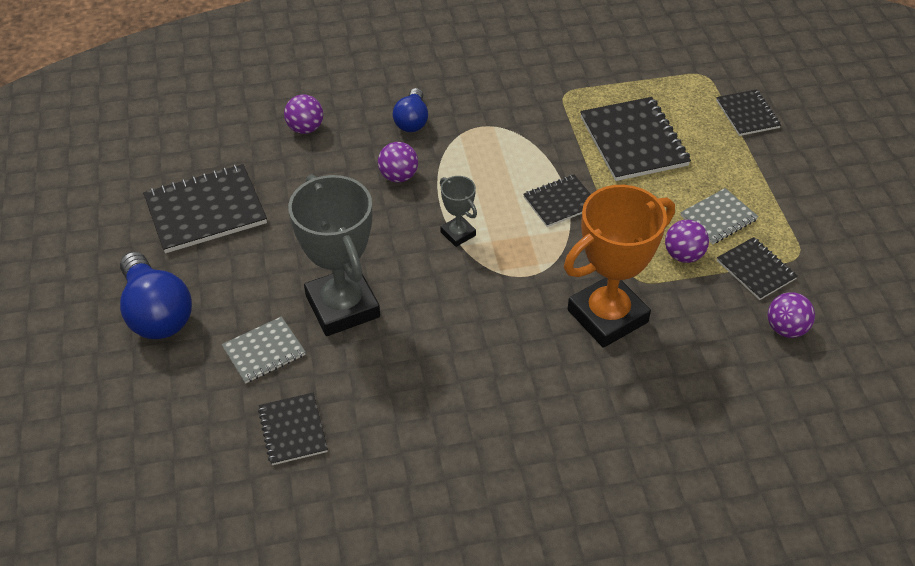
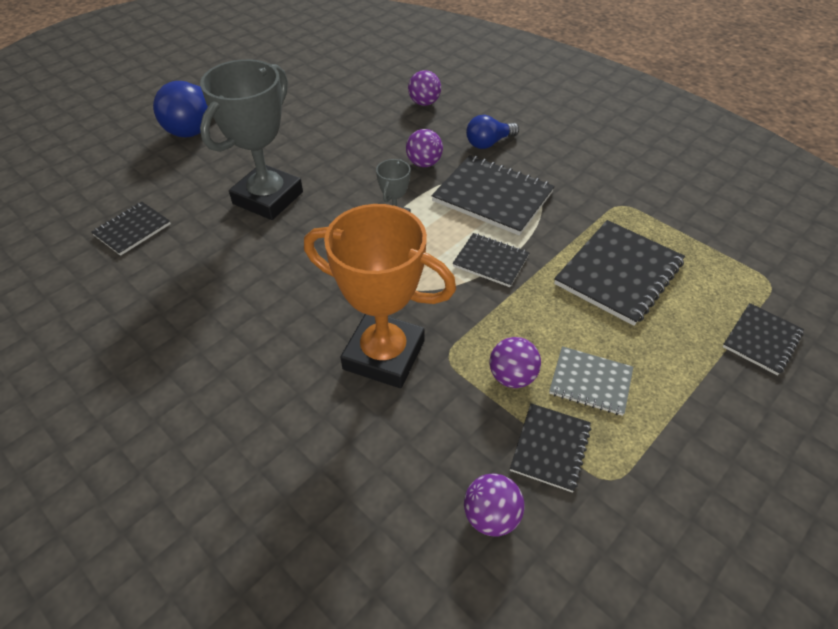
camera: 55 degrees right, 0 degrees up
black notebook [143,164,267,253] -> black notebook moved to [432,155,555,236]
grey notebook [222,316,306,384] -> none

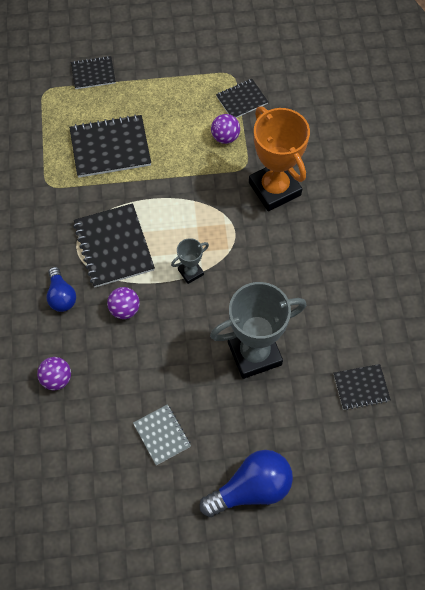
camera: 140 degrees left, 15 degrees up
black notebook [452,233,530,287] -> none
purple ball [464,473,524,536] -> none
blue light bulb [466,115,519,149] -> blue light bulb turned 60 degrees clockwise [47,267,76,312]
grey notebook [549,346,633,416] -> grey notebook moved to [133,404,191,466]

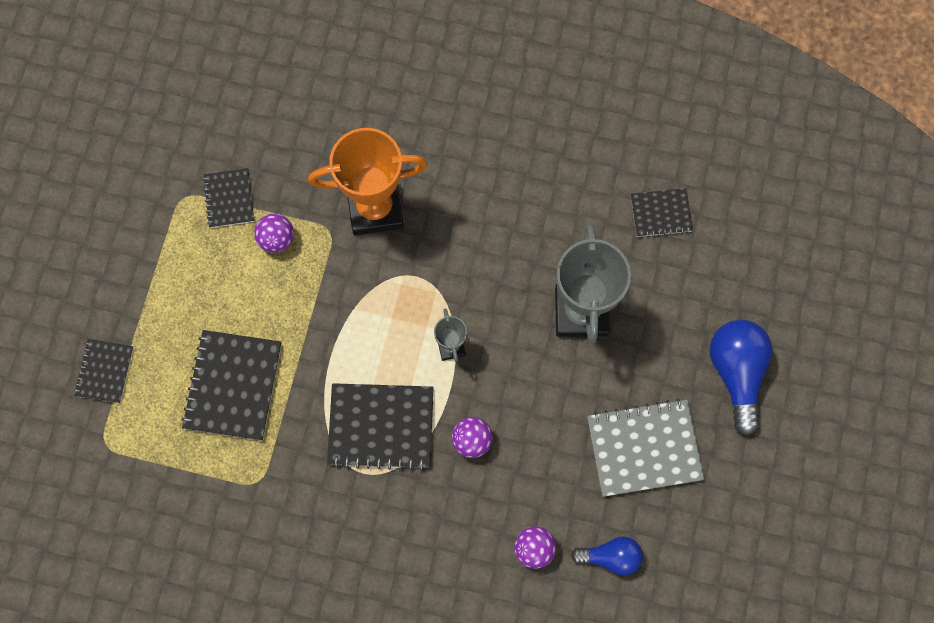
camera: 70 degrees left, 10 degrees up
blue light bulb [47,267,76,312] -> blue light bulb moved to [571,536,643,575]
grey notebook [133,404,191,466] -> grey notebook [587,399,704,497], size x1.73
black notebook [334,364,391,410] -> black notebook turned 75 degrees clockwise [631,188,693,238]

